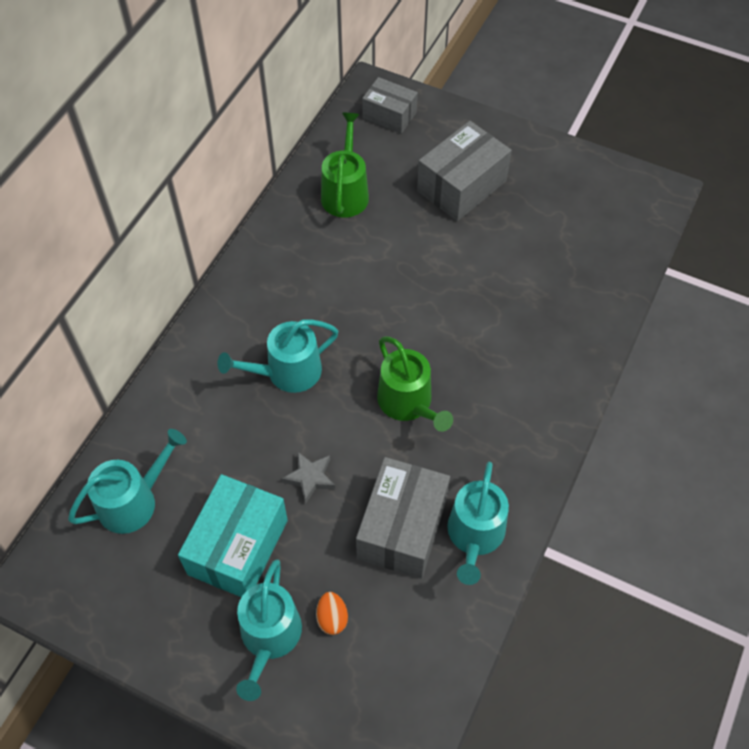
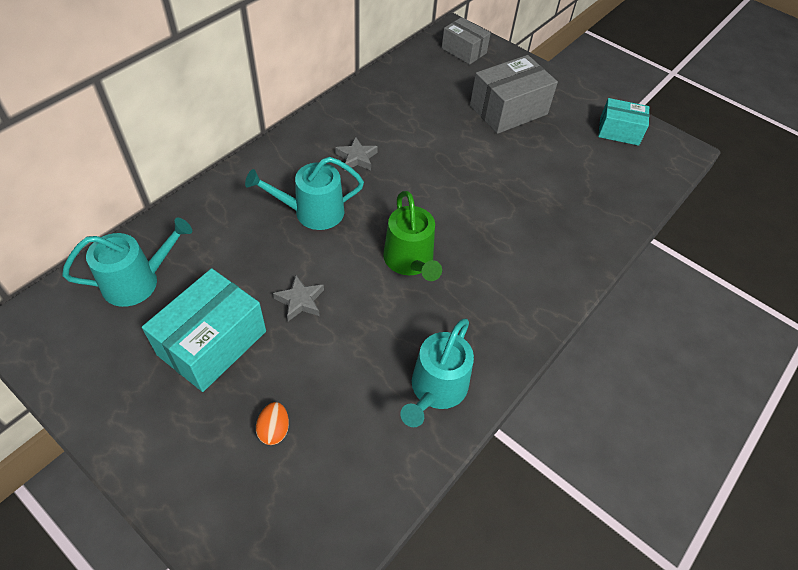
camera: 10 degrees right, 5 degrees down
turquoise watering can [236,559,302,701] -> none
green watering can [321,113,369,218] -> none
grey box [356,457,450,579] -> none
none -> grey star [335,137,378,171]
none -> turquoise box [598,98,649,146]

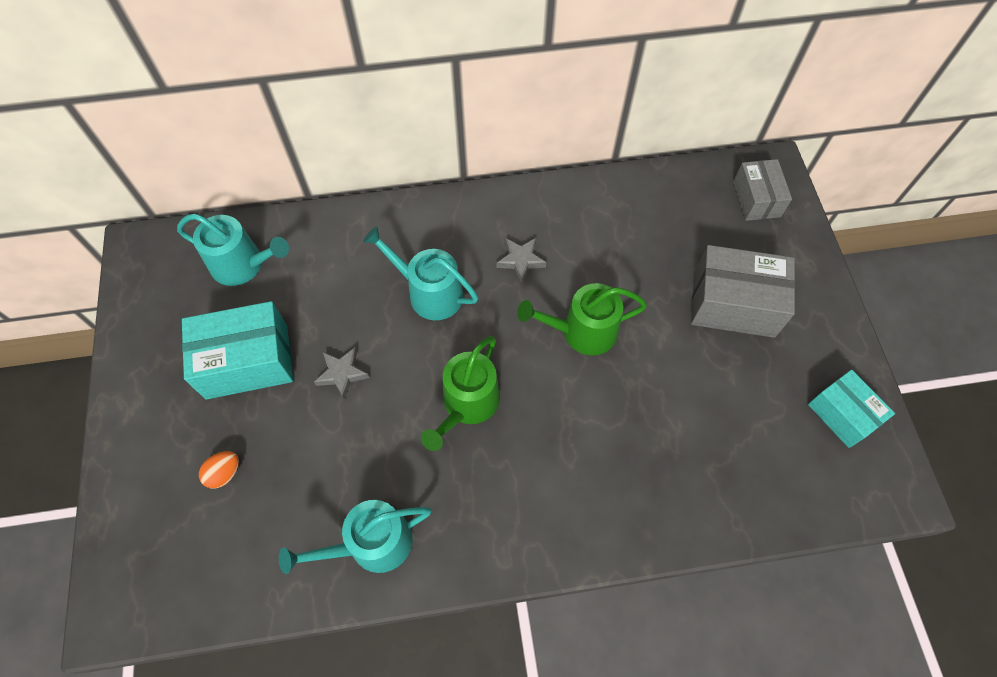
camera: 45 degrees right, 10 degrees up
none -> green watering can [517,283,647,355]

